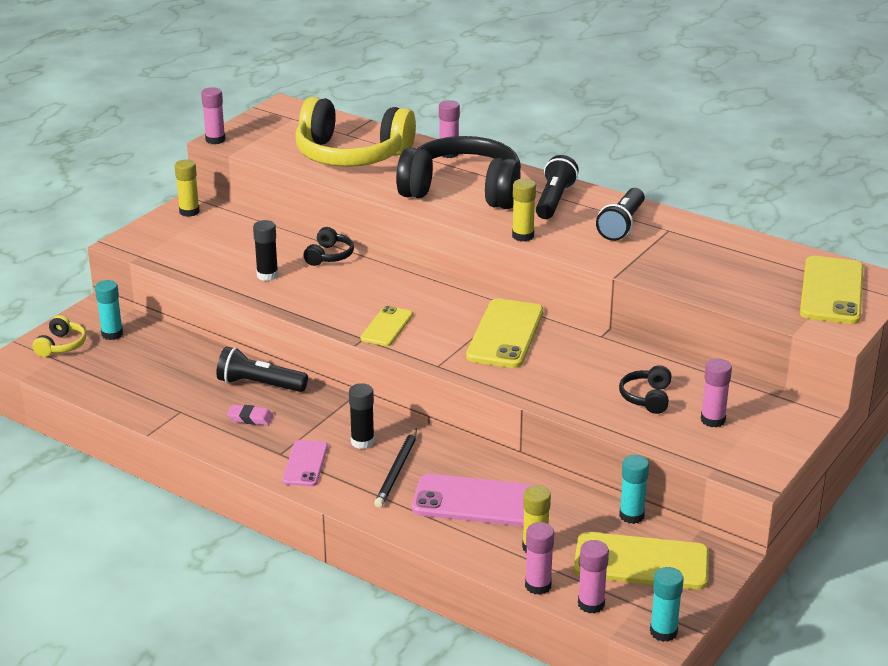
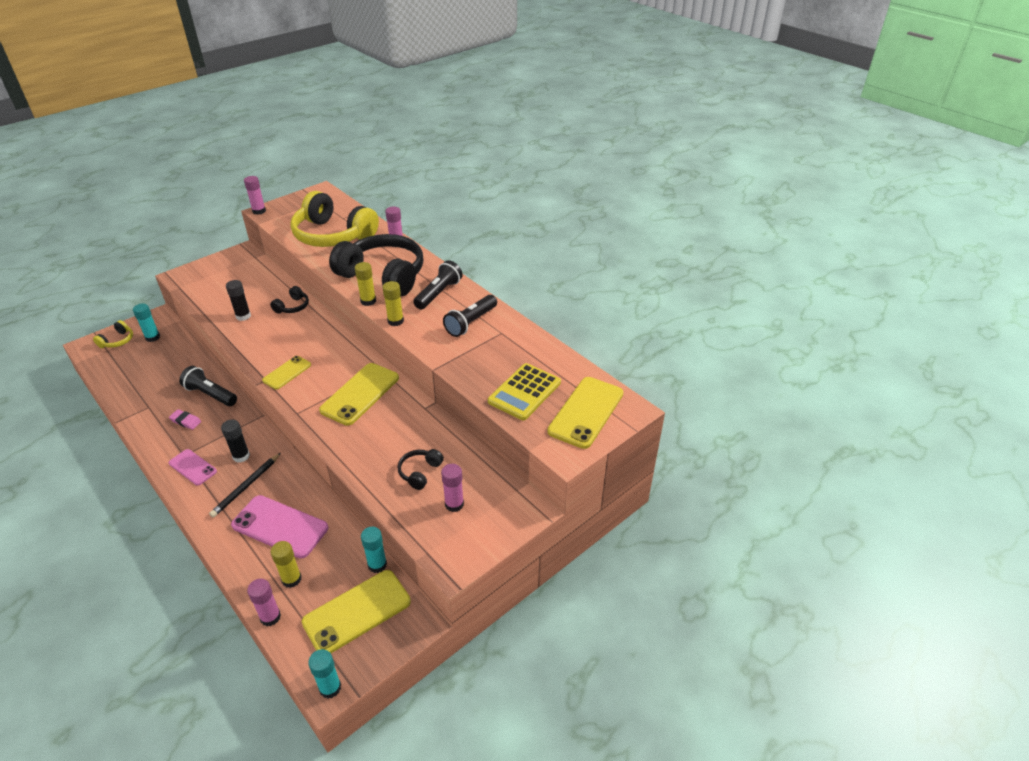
camera: 15 degrees right, 10 degrees up
yellow glue stick [175,159,200,217] -> yellow glue stick moved to [355,262,376,306]
pink phone [282,440,328,486] -> pink phone turned 75 degrees counterclockwise [169,449,217,485]
yellow phone [574,532,709,590] -> yellow phone turned 60 degrees counterclockwise [302,570,411,653]
pink glue stick [578,540,609,613] -> none
none -> yellow calculator [488,363,561,420]

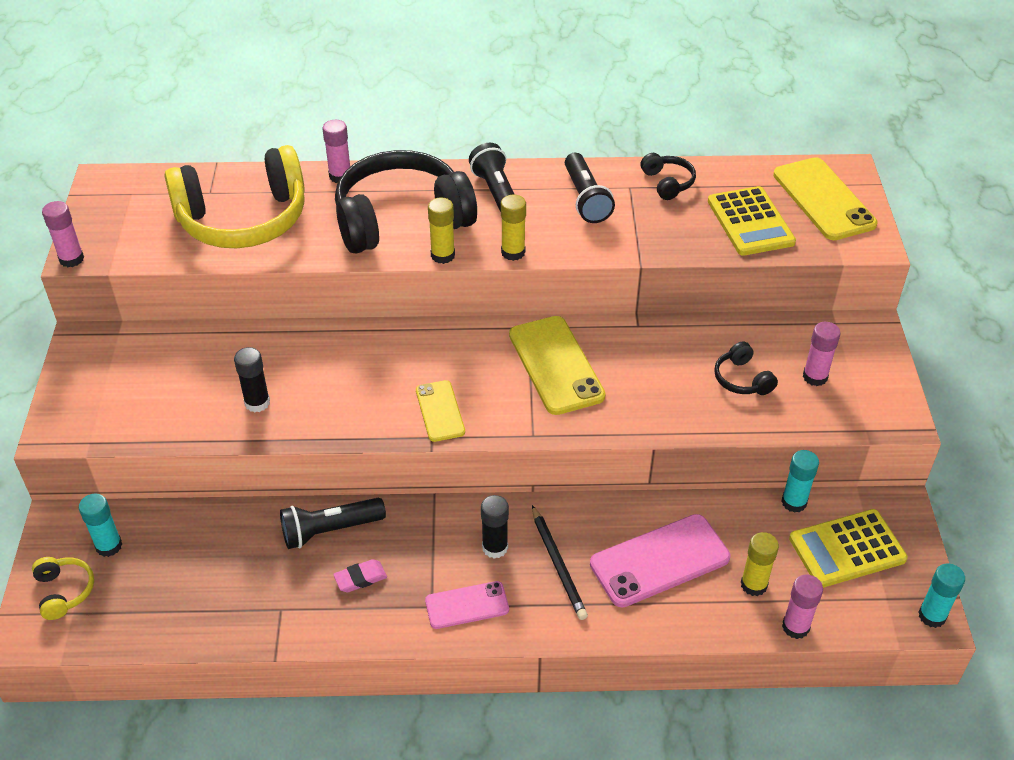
camera: 50 degrees left, 5 degrees up
black headphones [270,286,309,314] -> black headphones moved to [641,153,696,200]
yellow phone [302,570,411,653] -> yellow calculator [789,509,908,588]

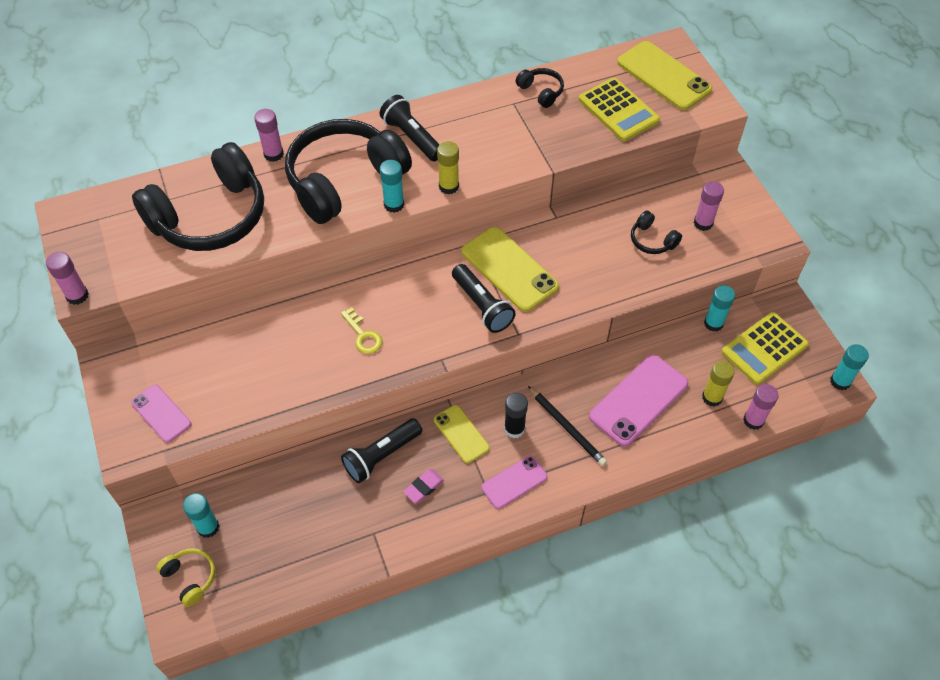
camera: 20 degrees left, 10 degrees up
yellow headphones [164,145,305,248] -> black headphones [132,142,264,251]
black glue stick [234,347,270,413] -> none
yellow phone [416,380,465,442] -> yellow phone moved to [434,405,490,463]
yellow glue stick [428,197,455,264] -> turquoise glue stick [380,160,404,213]
black flashlight [565,153,615,223] -> black flashlight moved to [452,264,516,333]
none -> pink phone [131,384,191,443]
none -> yellow key [341,307,383,354]

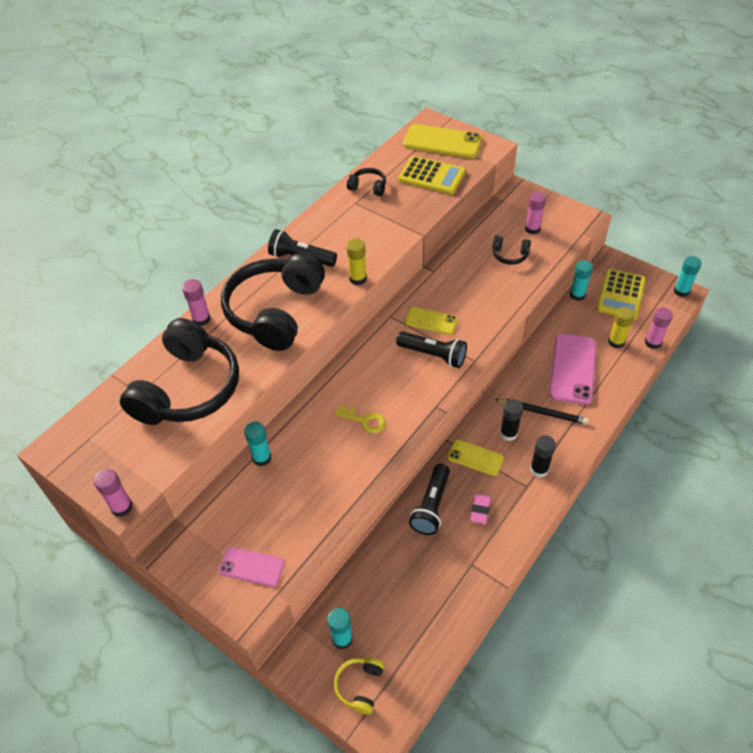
camera: 30 degrees left, 5 degrees down
yellow headphones [156,548,215,607] -> yellow headphones turned 90 degrees counterclockwise [334,658,384,715]
turquoise glue stick [380,160,404,213] -> turquoise glue stick moved to [244,422,271,466]
yellow phone [462,227,559,312] -> yellow phone [405,307,458,335], size x0.59
pink phone [481,456,548,509] -> black glue stick [530,435,556,477]

